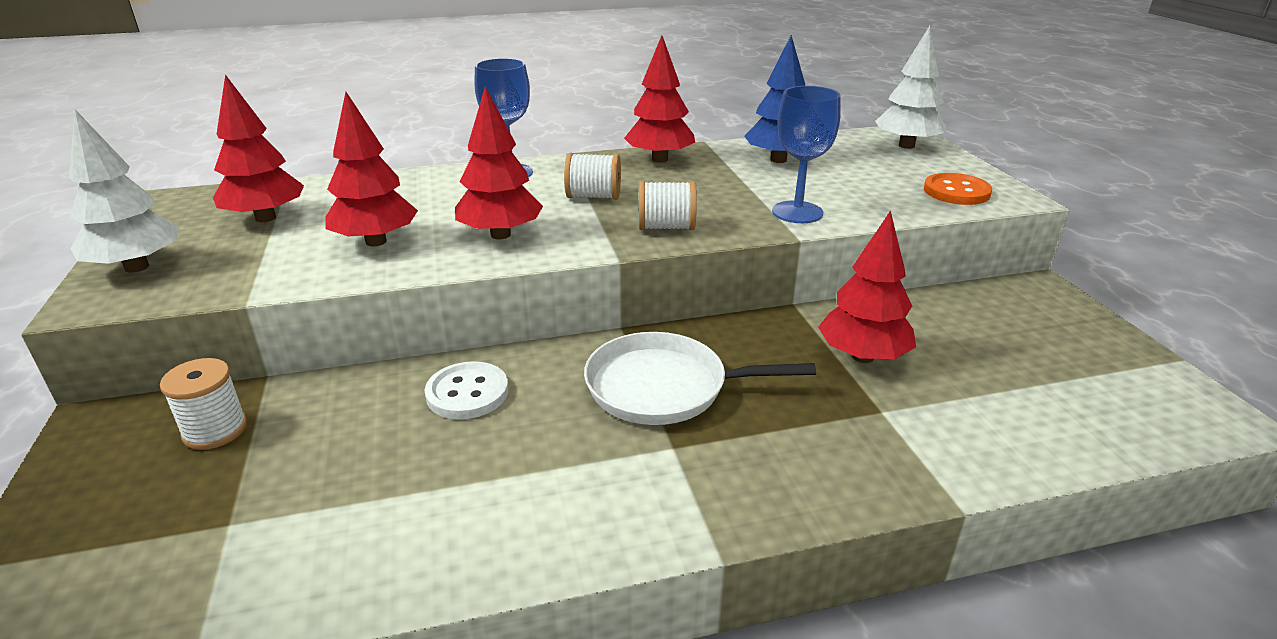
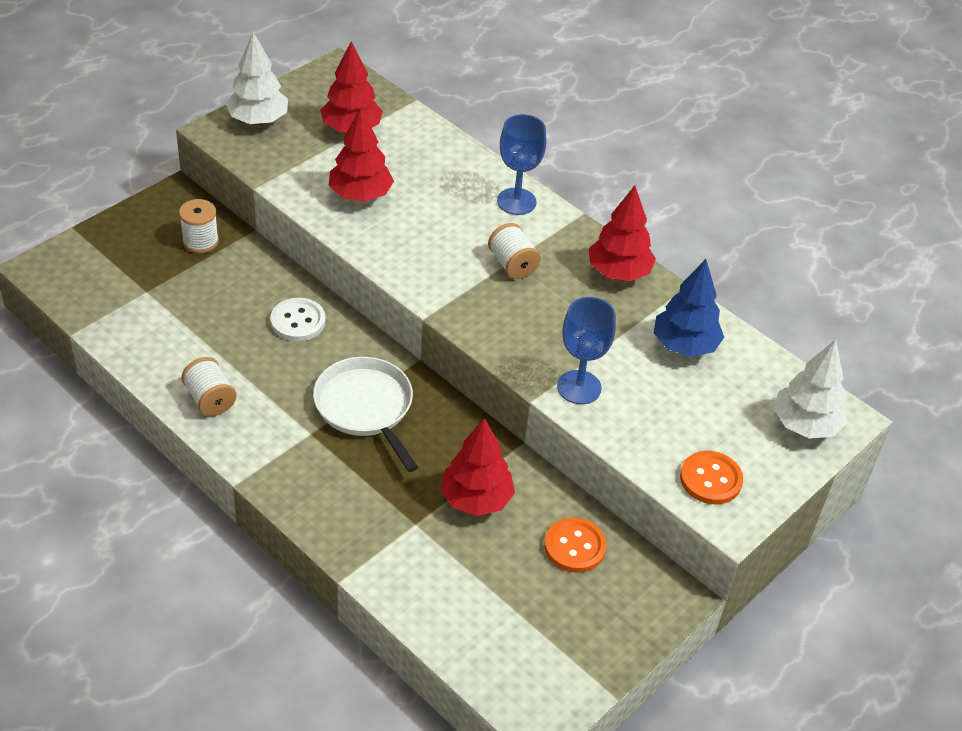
camera: 55 degrees right, 15 degrees up
red tree [455,86,543,239] -> none
white spool [639,181,697,230] -> white spool moved to [182,357,237,416]
none -> orange button [544,518,606,573]

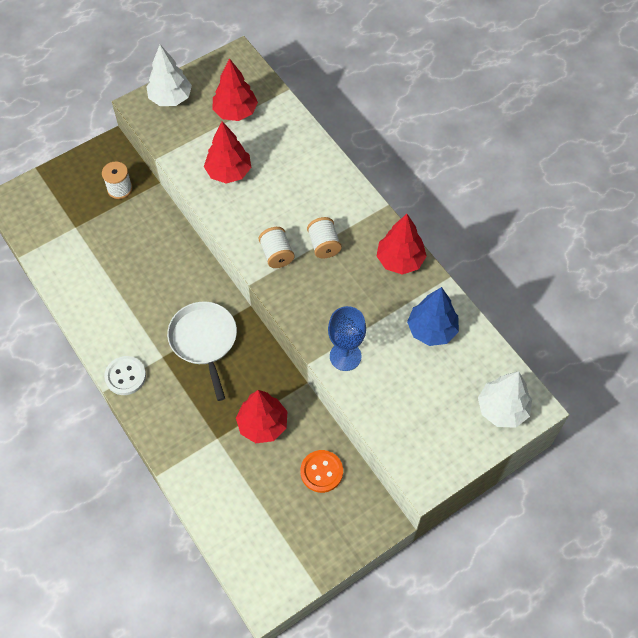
camera: 15 degrees right, 15 degrees up
white spool [182,357,237,416] -> white spool moved to [259,227,295,268]
white button [270,298,326,341] -> white button moved to [104,356,146,395]
blue goblet [497,114,547,215] -> none
orange button [680,451,743,504] -> none

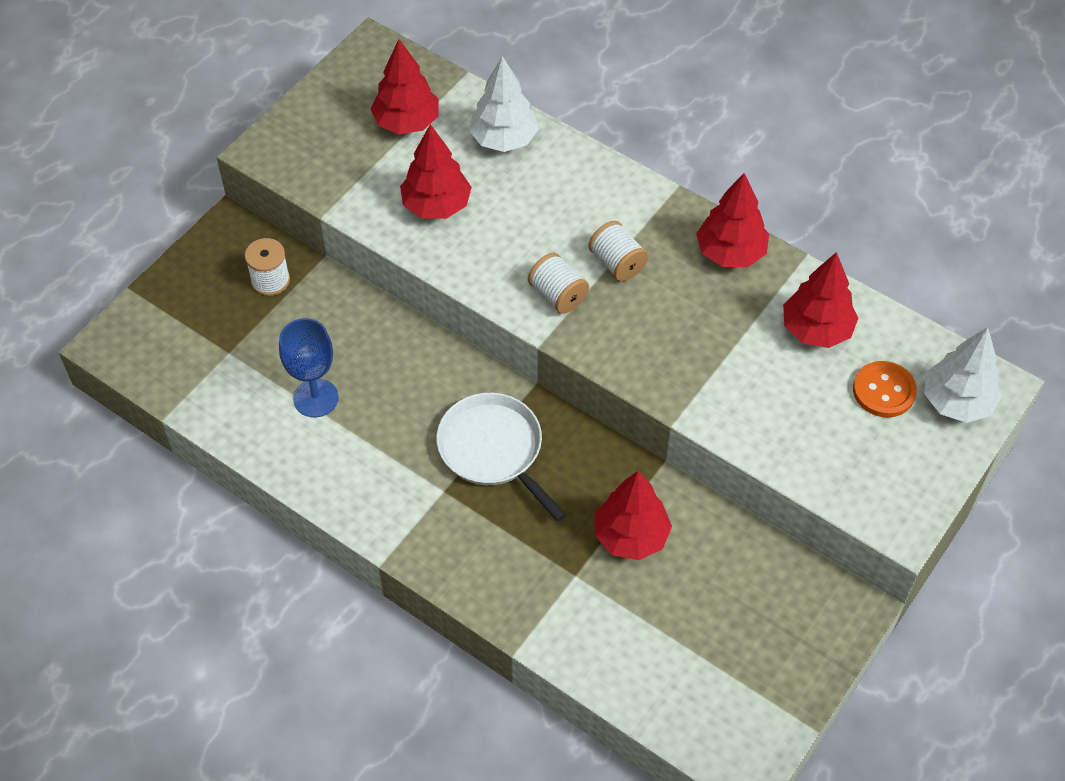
camera: 20 degrees left, 5 degrees down
white button [104,356,146,395] -> none
white tree [146,45,192,106] -> white tree moved to [469,56,539,152]
orange button [300,450,343,493] -> orange button moved to [853,361,917,417]
blue goblet [328,306,366,371] -> blue goblet moved to [279,318,338,417]
blue tree [407,287,459,346] -> red tree [783,252,858,348]

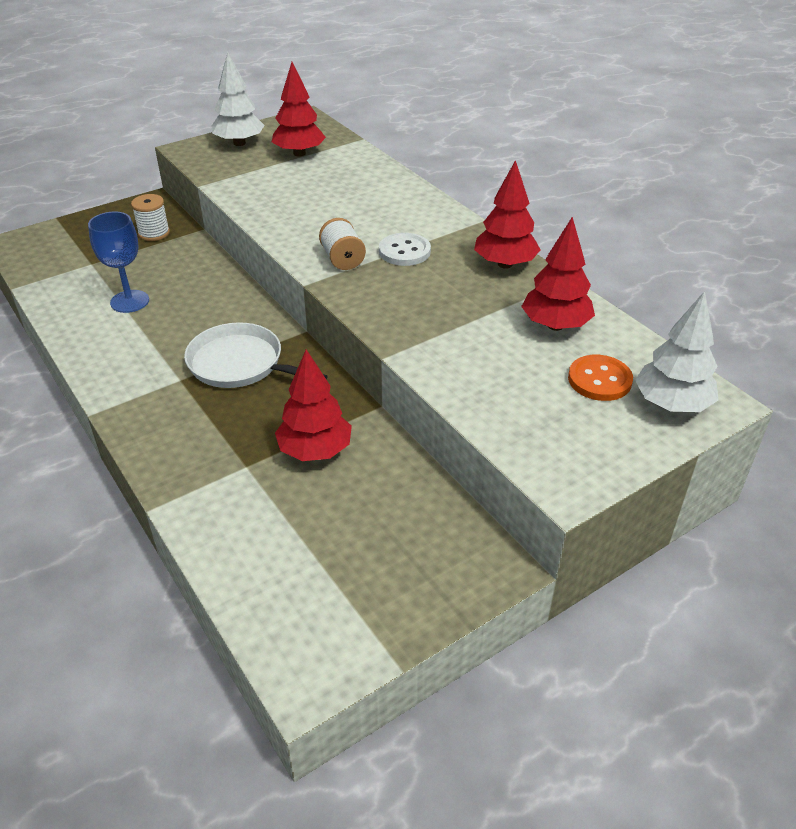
camera: 20 degrees right, 15 degrees down
red tree [400,124,472,219] -> none
white pan [436,393,567,522] -> white pan turned 45 degrees counterclockwise [184,322,328,388]
white tree [469,56,539,152] -> white tree moved to [212,52,265,146]
white spool [588,221,649,282] -> white button [379,233,431,266]

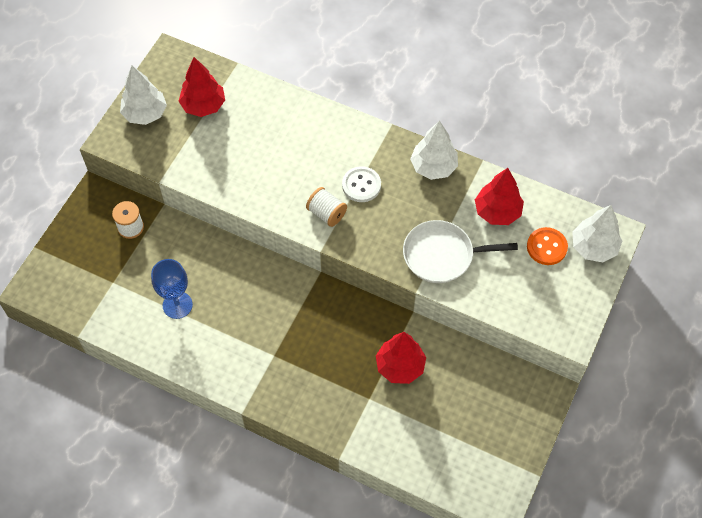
camera: 30 degrees left, 20 degrees up
white pan [184,322,328,388] -> white pan moved to [403,220,518,283]
red tree [474,160,541,269] -> white tree [410,121,458,180]

